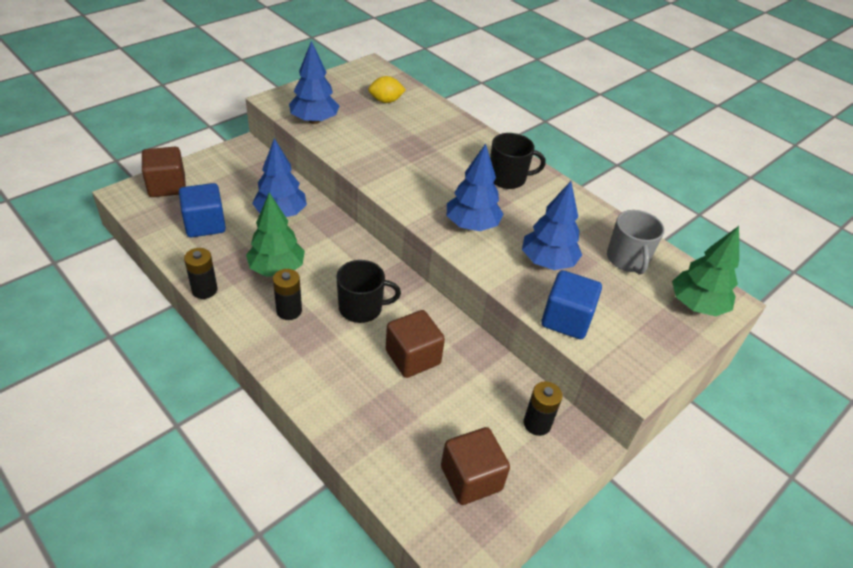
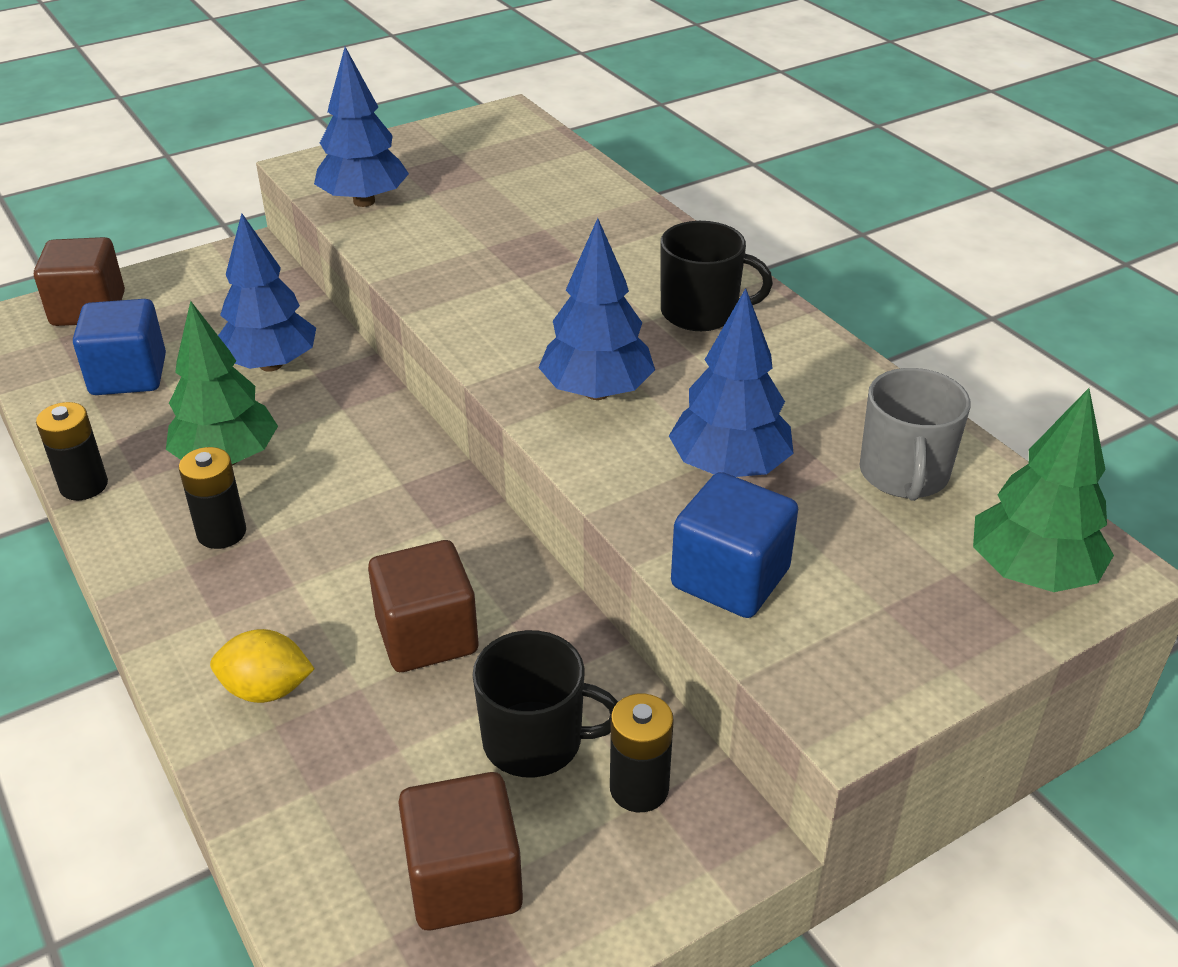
camera: 15 degrees right, 5 degrees down
black mug [336,260,401,323] -> black mug moved to [472,630,618,778]
yellow lemon [368,76,406,103] -> yellow lemon moved to [210,629,315,703]

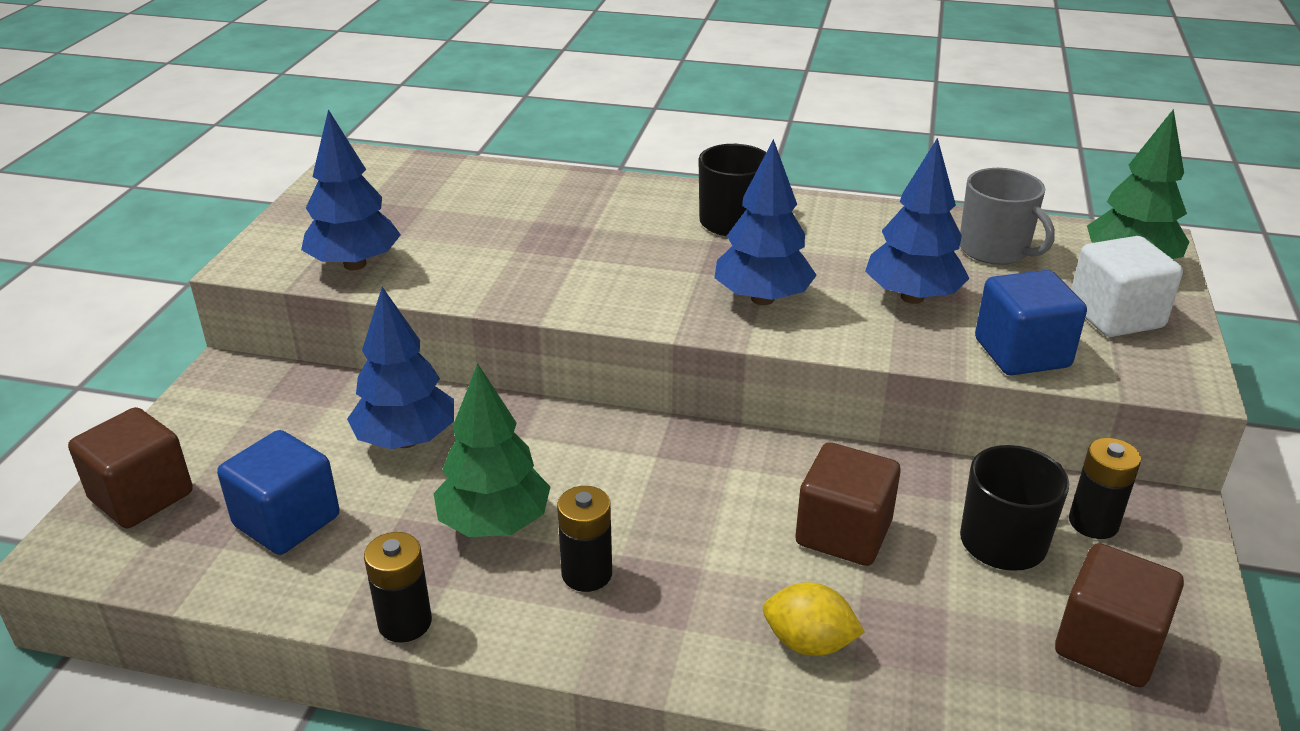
camera: 45 degrees left, 5 degrees down
yellow lemon [210,629,315,703] -> yellow lemon turned 60 degrees clockwise [763,582,865,656]
none -> white cube [1071,236,1183,337]

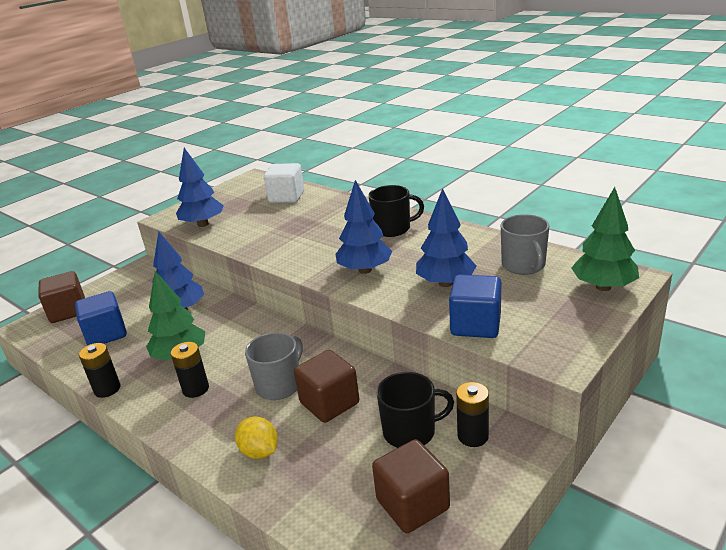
camera: 30 degrees right, 5 degrees down
white cube [1071,236,1183,337] -> white cube moved to [264,163,304,203]
none -> grey mug [245,332,303,400]

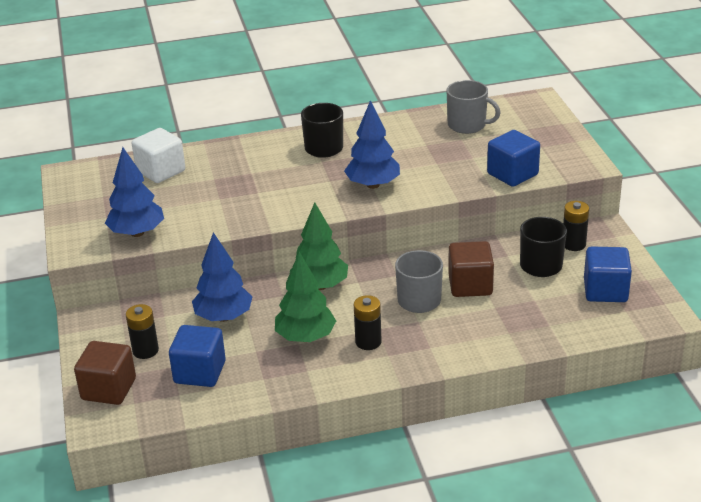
camera: 55 degrees left, 5 degrees up
black battery [79,343,121,398] -> black battery moved to [126,304,159,359]
yellow lemon [235,417,278,459] -> none
brown cube [372,439,450,533] -> blue cube [584,246,632,302]
blue tree [416,188,476,287] -> none
green tree [571,187,639,291] -> green tree moved to [290,202,348,290]

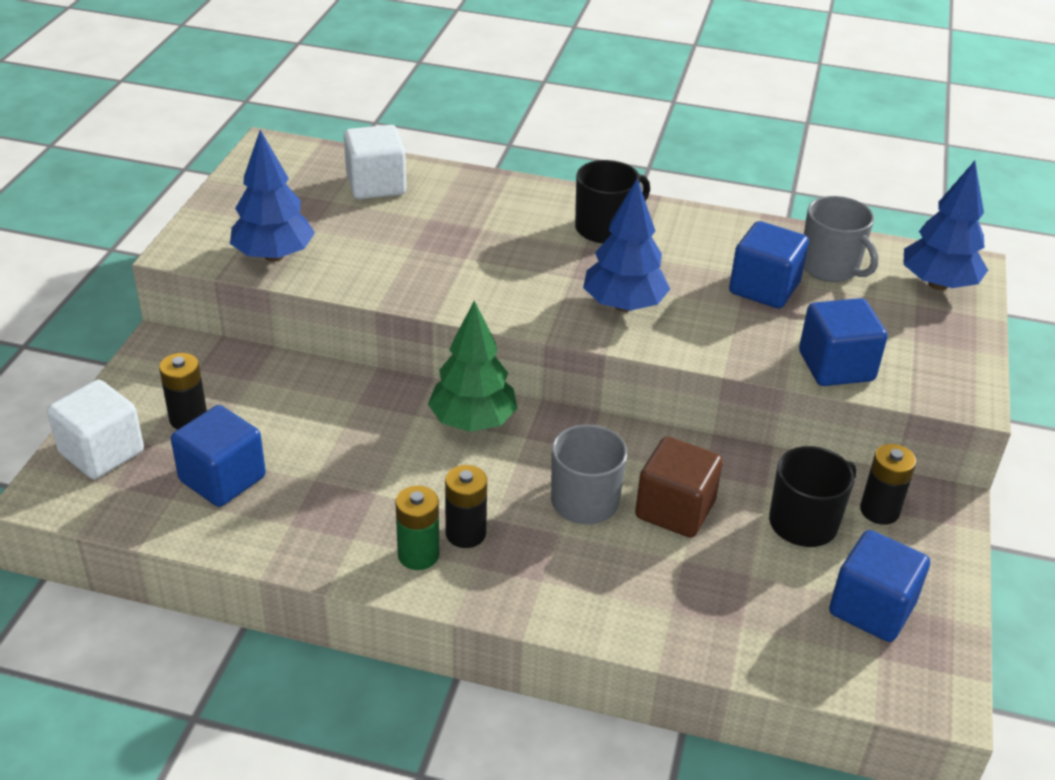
camera: 25 degrees right, 5 degrees up
brown cube [74,341,136,405] -> white cube [47,380,144,479]
blue tree [192,232,252,322] -> blue tree moved to [903,161,988,290]
green tree [275,252,336,342] -> none
none -> green battery [395,486,439,570]
none -> blue cube [729,221,809,308]

